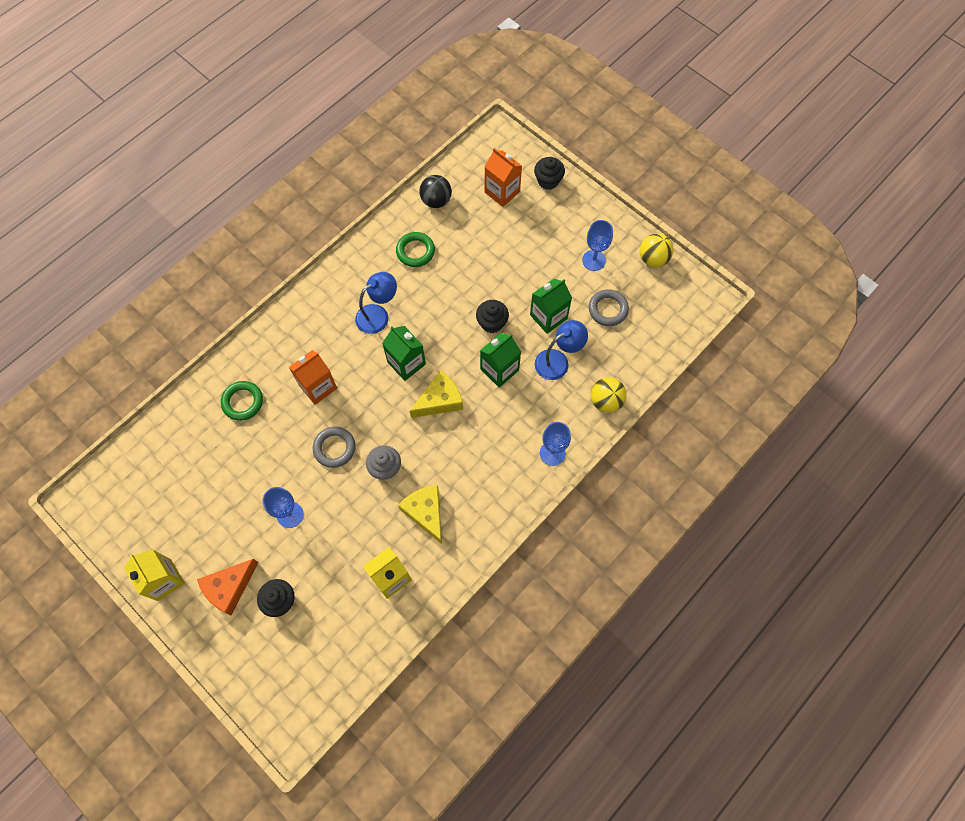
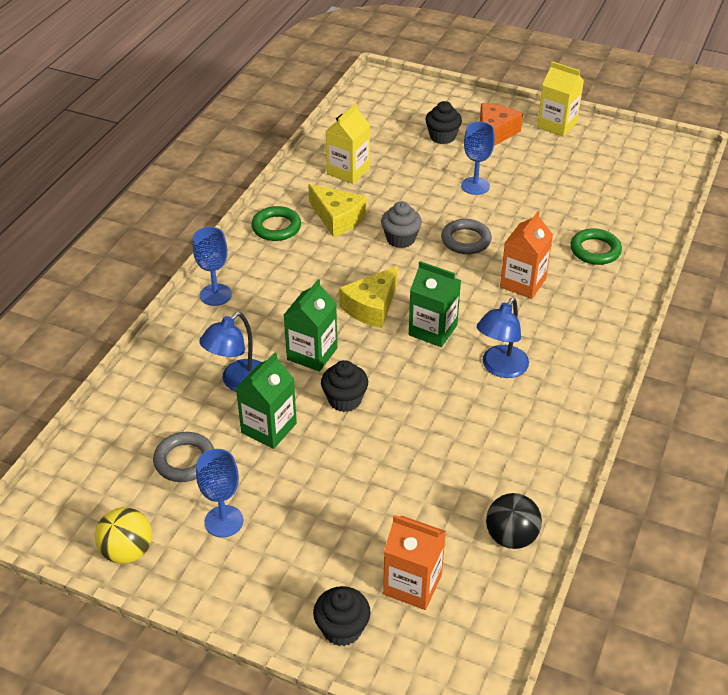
camera: 160 degrees right, 25 degrees down
green ring [396,232,435,267] -> green ring moved to [251,206,301,241]
yellow ball [591,377,627,413] -> none

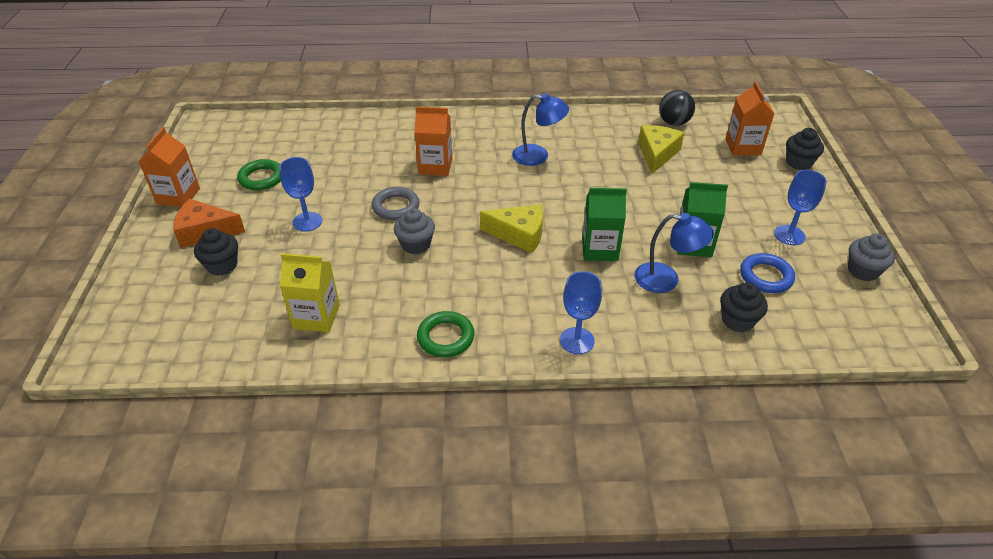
camera: 115 degrees left, 0 degrees up
yellow ball [95,507,152,564] -> grey cupcake [848,233,895,281]
grey ring [153,432,214,482] -> blue ring [740,253,795,293]
yellow cheese [308,184,367,237] -> yellow cheese moved to [638,125,684,174]
black cupcake [321,360,368,412] -> black cupcake moved to [720,282,768,332]
green carton [409,261,461,347] -> none
yellow carton [537,61,584,137] -> orange carton [138,127,200,207]
green ring [570,228,622,265] -> green ring moved to [237,159,281,190]

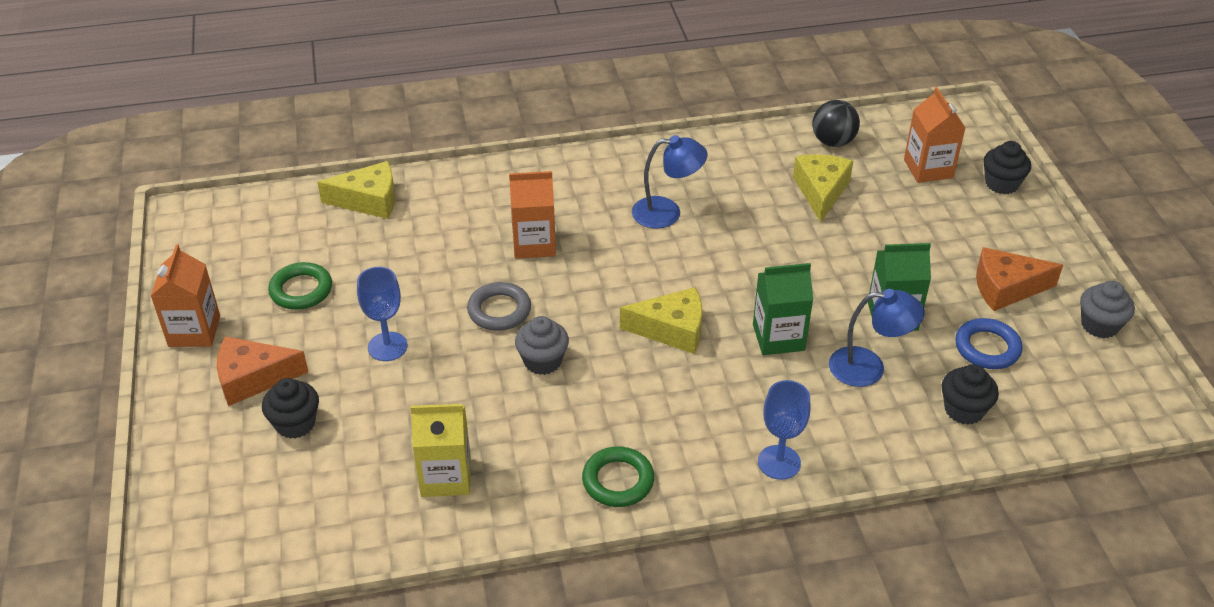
camera: 10 degrees left, 0 degrees up
blue goblet [774,170,827,245] -> orange cheese [976,247,1063,311]
none -> yellow cheese [317,161,395,219]

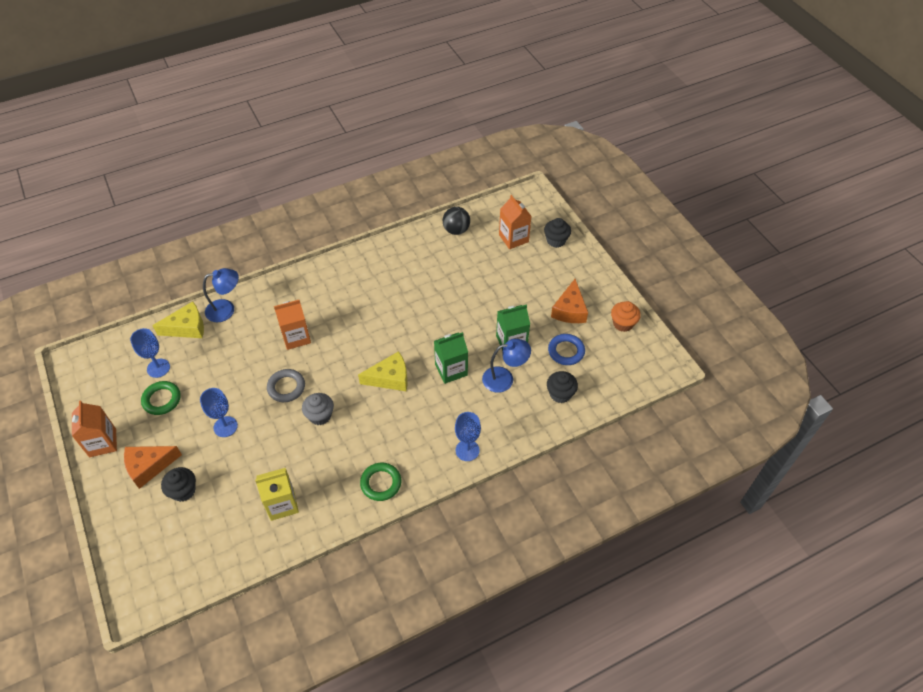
camera: 15 degrees left, 10 degrees up
blue lamp [632,135,708,229] -> blue lamp moved to [203,268,239,322]
yellow cheese [793,154,853,223] -> none
orange cheese [976,247,1063,311] -> orange cheese turned 60 degrees counterclockwise [551,279,588,323]
grey cupcake [1080,281,1135,338] -> orange cupcake [611,301,641,332]
none -> blue goblet [130,328,170,378]

